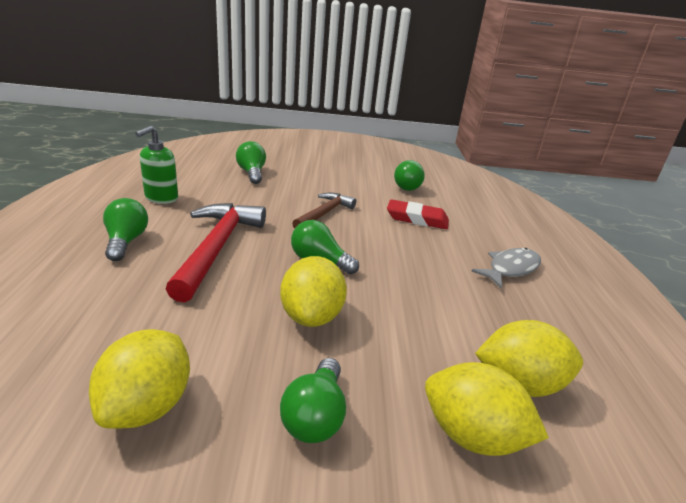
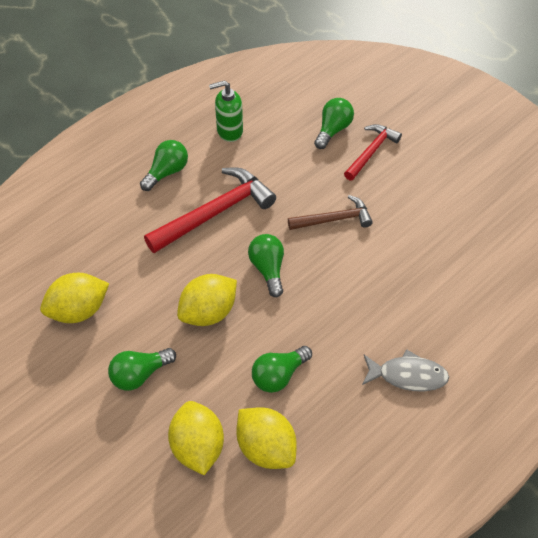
camera: 50 degrees right, 25 degrees up
red eraser [387,199,449,229] -> none
green light bulb [394,160,425,191] -> green light bulb moved to [252,346,312,393]
none -> red hammer [344,124,402,181]

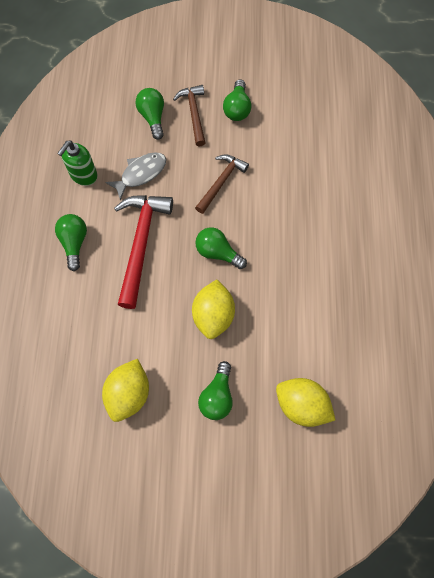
camera: 45 degrees left, 15 degrees up
yellow lemon [236,407,297,469] -> none
green light bulb [252,346,312,393] -> green light bulb moved to [223,79,251,121]
red hammer [344,124,402,181] -> brown hammer [173,85,206,146]
grey fish [362,349,449,391] -> grey fish moved to [105,152,166,200]

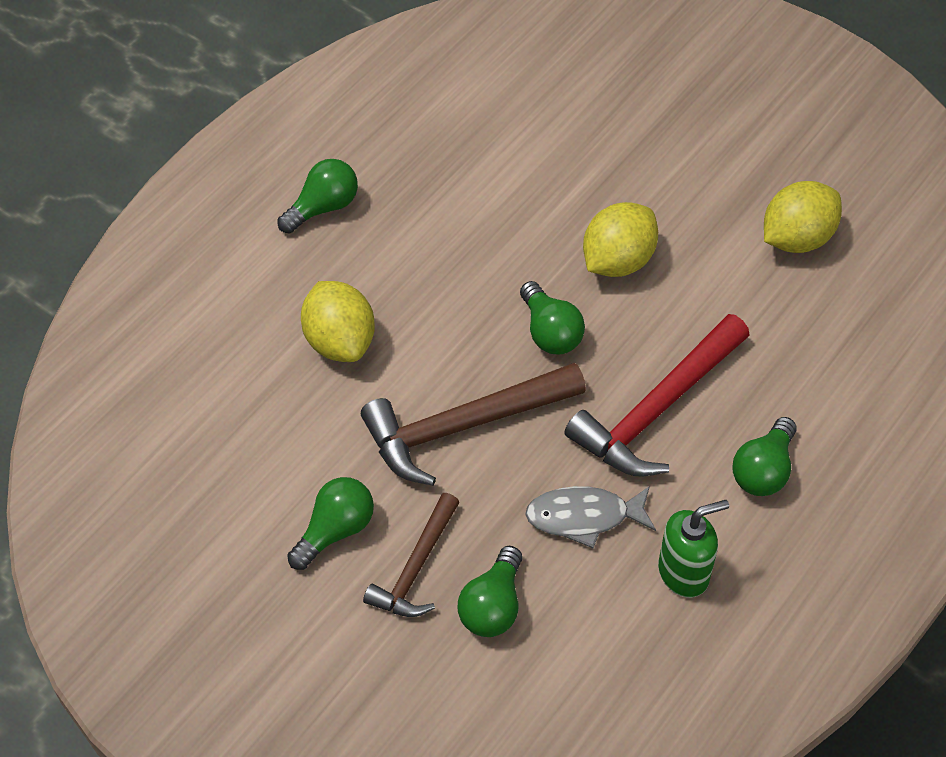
camera: 145 degrees left, 15 degrees down
brown hammer [195,154,249,214] -> brown hammer [361,363,586,486], size x1.64
green light bulb [198,361,233,420] -> green light bulb moved to [277,159,358,234]
yellow lemon [276,378,335,427] -> yellow lemon moved to [301,281,375,362]

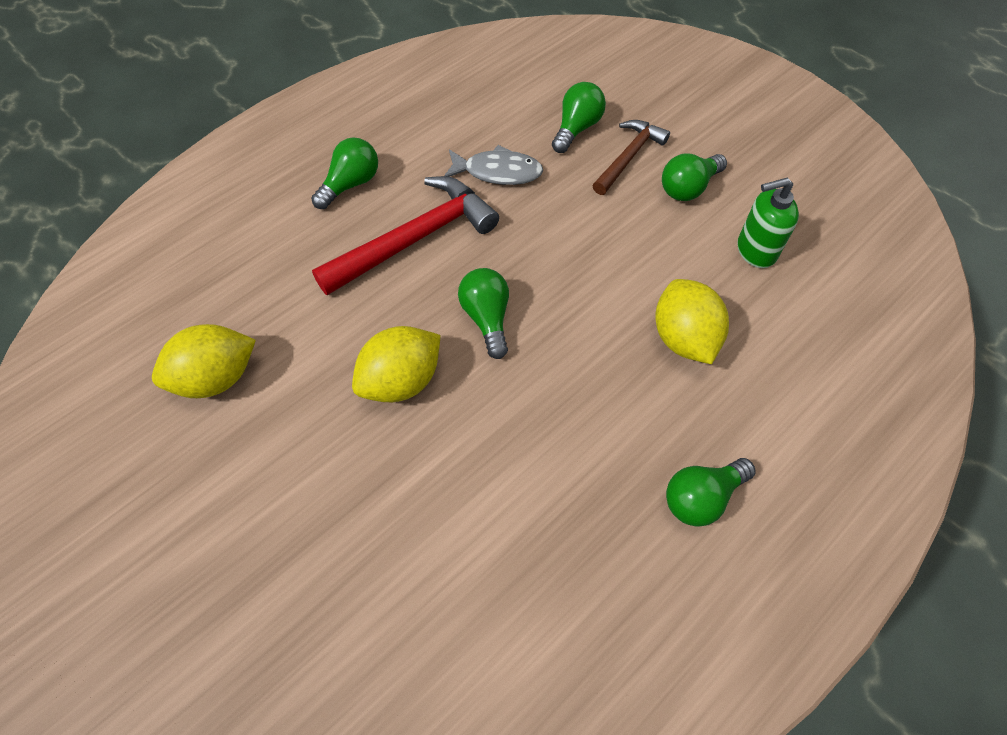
camera: 170 degrees left, 5 degrees up
brown hammer [361,363,586,486] -> none
green soap dispenser [658,500,729,598] -> green soap dispenser moved to [737,177,799,268]

